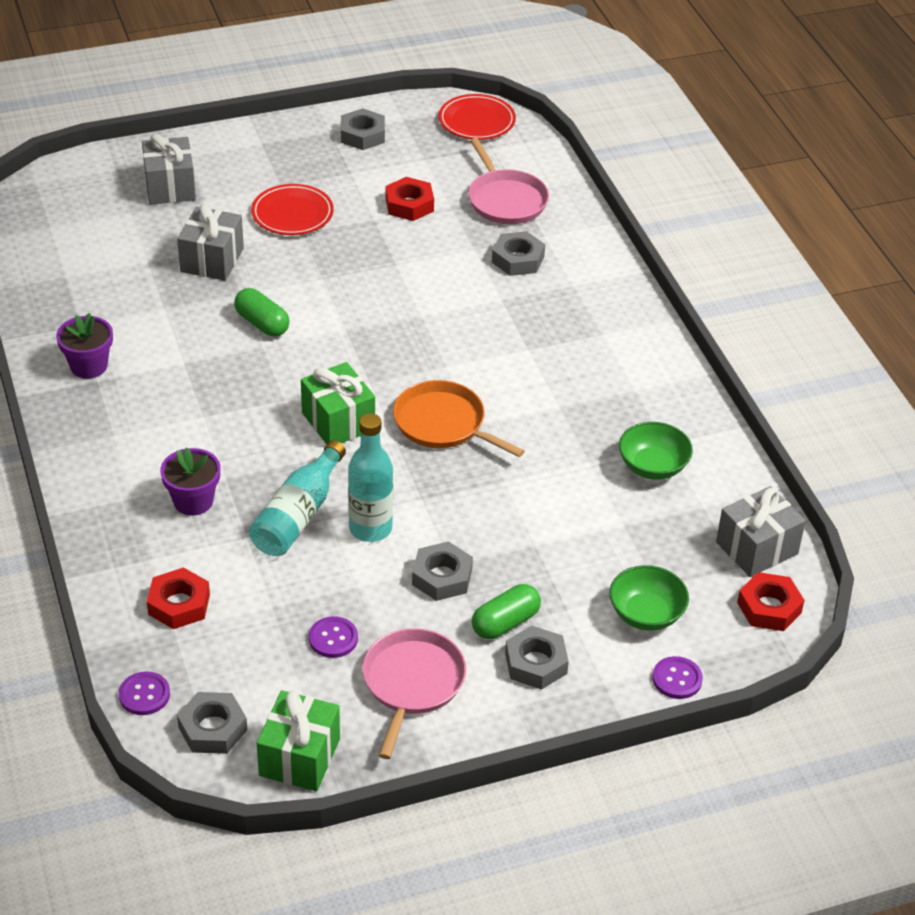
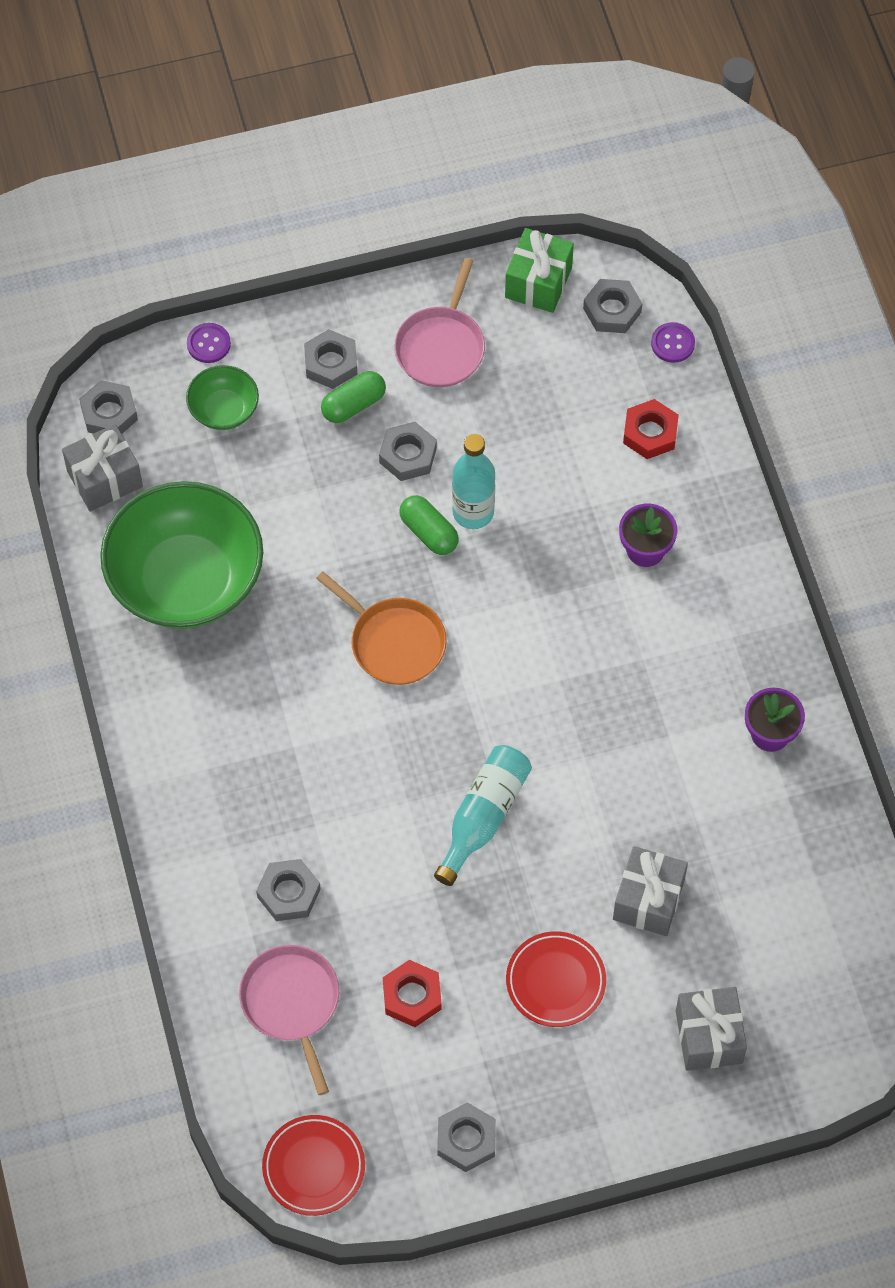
camera: 175 degrees left, 20 degrees up
green capsule [234,288,289,337] -> green capsule moved to [399,495,459,555]
turquoise bottle [249,440,346,556] -> turquoise bottle moved to [434,745,532,886]
green gift [301,362,375,444] -> none
purple button [309,616,358,658] -> none
green bowl [619,422,693,480] -> green bowl [100,481,263,629], size x2.16
red nut [737,572,805,631] -> grey nut [79,380,138,434]

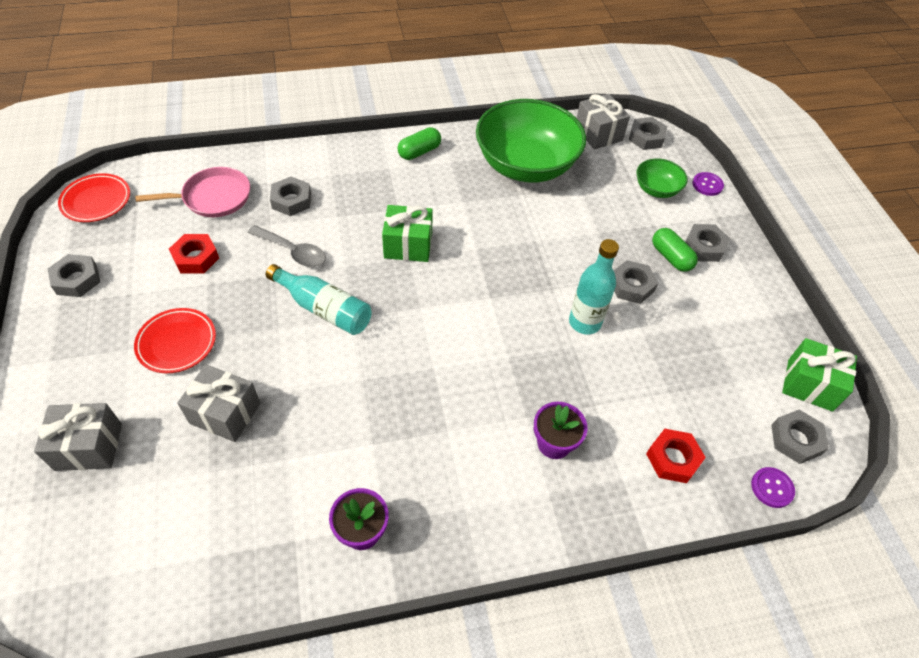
camera: 90 degrees right, 10 degrees down
orange pan [316,571,447,685] -> none
pink pan [394,258,485,387] -> none
green capsule [399,495,459,555] -> green capsule moved to [397,127,441,160]
none -> grey spoon [248,225,326,267]
none -> green gift [382,205,433,262]

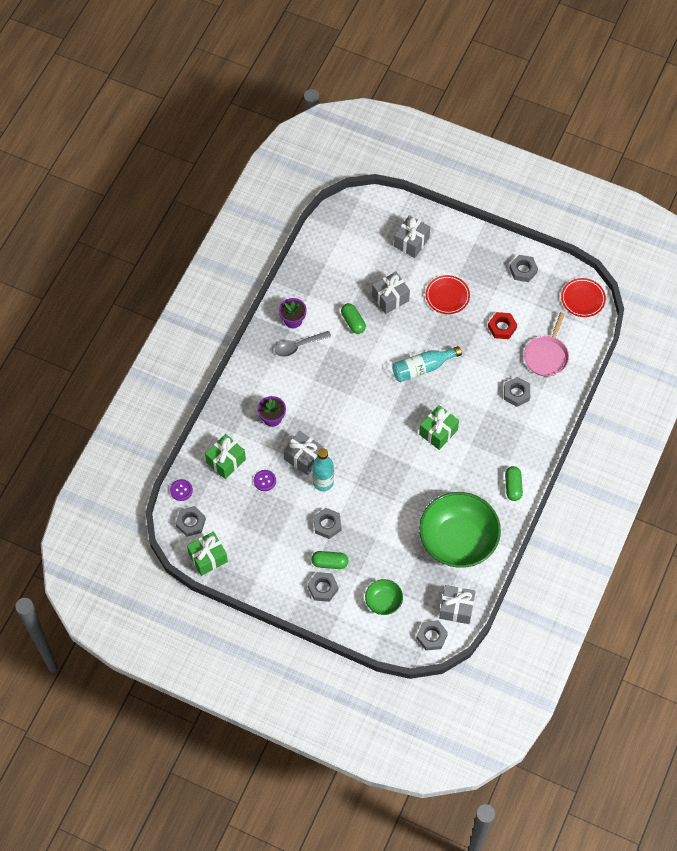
camera: 130 degrees right, 10 degrees up
grey spoon [248,225,326,267] -> grey spoon moved to [275,331,331,357]
red nut [646,429,706,483] -> green gift [205,434,246,479]
purple button [692,172,724,196] -> purple button moved to [254,470,276,491]
none -> grey gift [284,431,323,475]
none -> green capsule [341,303,366,334]

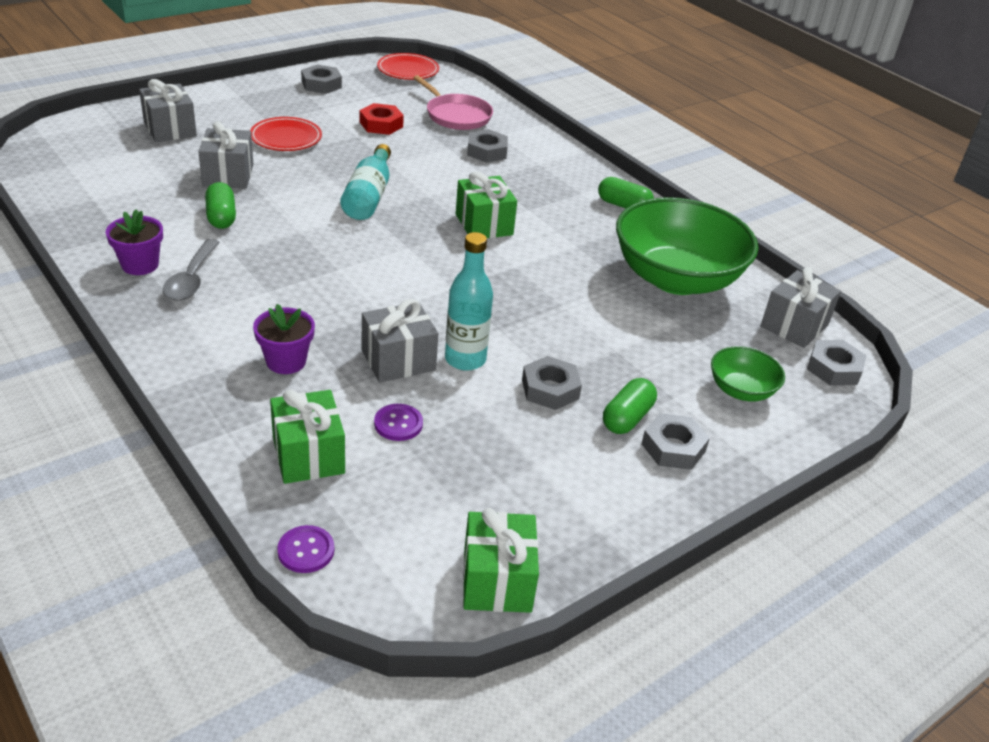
camera: 65 degrees left, 25 degrees down
grey nut [176,506,206,537] -> none
green capsule [341,303,366,334] -> green capsule turned 75 degrees clockwise [205,182,236,229]

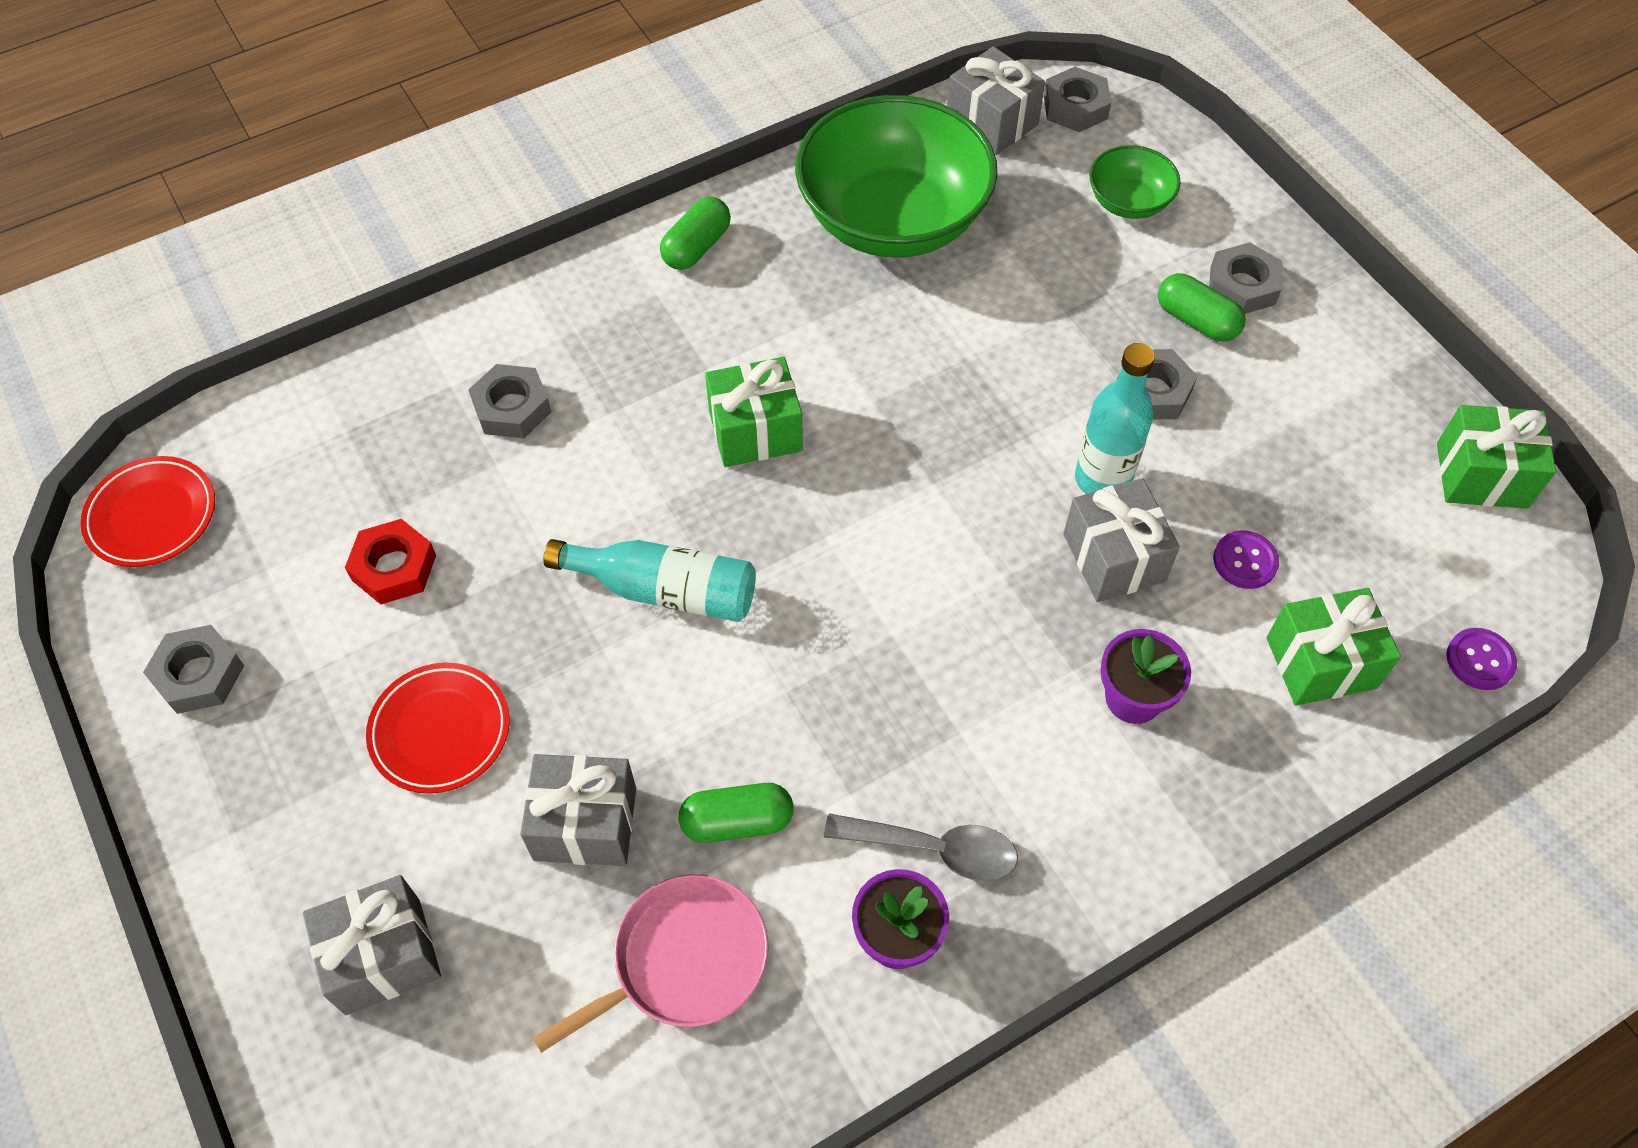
camera: 80 degrees left, 20 degrees up
pink pan [413,75,493,130] -> pink pan moved to [533,874,768,1053]

